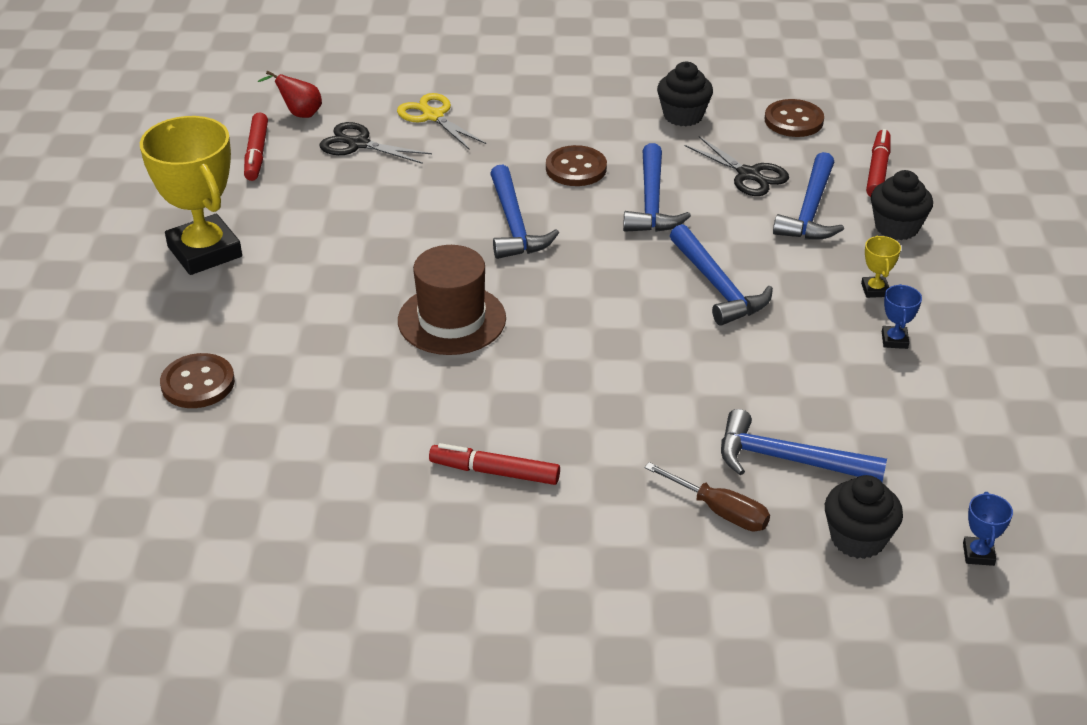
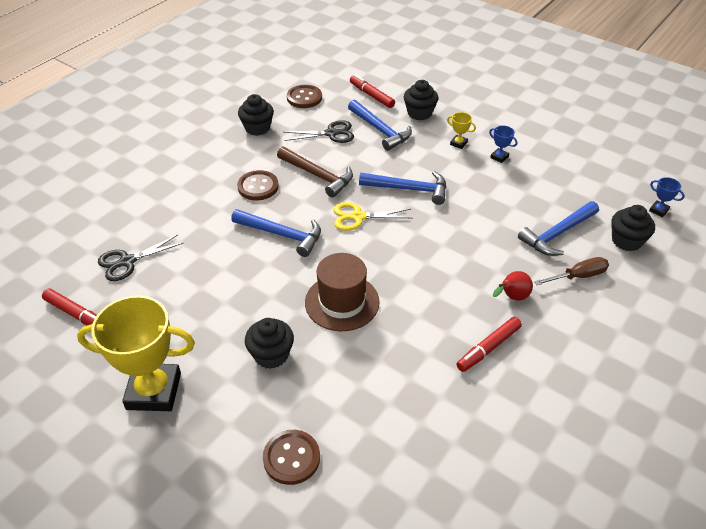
camera: 55 degrees left, 5 degrees up
red pear [258,70,322,118] -> red pear moved to [493,271,533,301]
yellow scissors [397,93,486,150] -> yellow scissors moved to [333,202,412,231]
blue hammer [623,143,691,232] -> brown hammer [277,147,353,198]
none -> black cupcake [245,318,294,369]

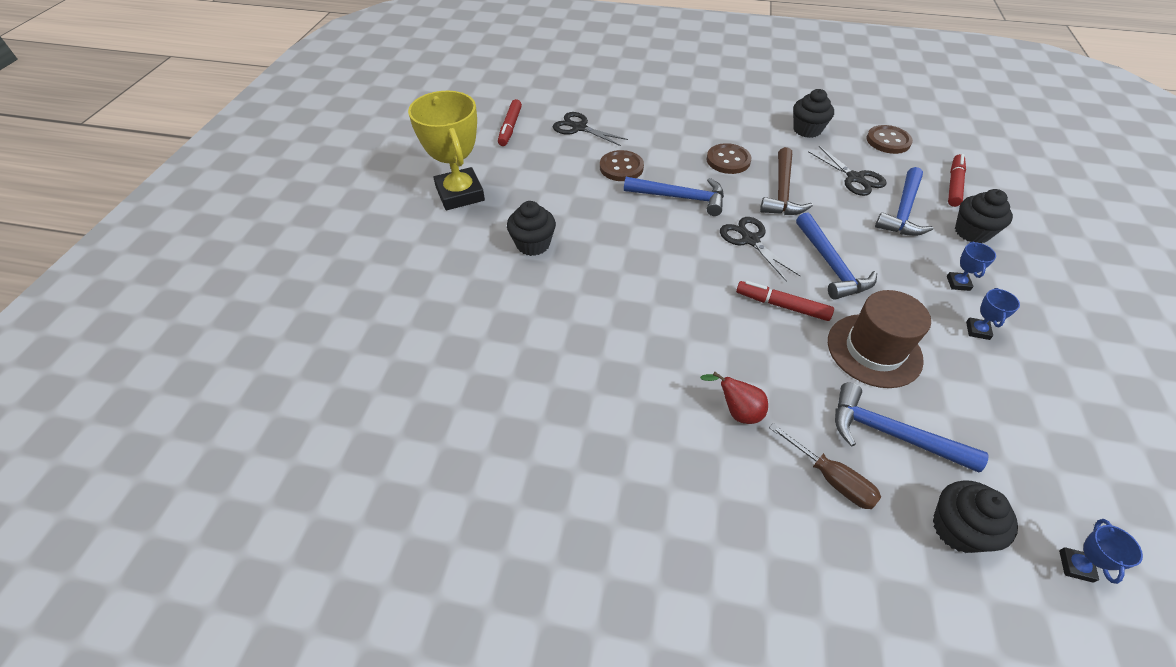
camera: 65 degrees right, 5 degrees up
blue hammer [231,209,321,257] -> blue hammer turned 75 degrees counterclockwise [624,177,724,216]
brown button [263,430,320,485] -> brown button moved to [600,150,644,181]
brown hat [305,253,380,331] -> brown hat moved to [828,290,931,388]
yellow scissors [333,202,412,231] -> black scissors [720,217,800,282]
yellow trophy [447,112,476,149] -> blue trophy [947,242,996,291]
red marker [456,317,522,372] -> red marker moved to [736,281,834,321]

